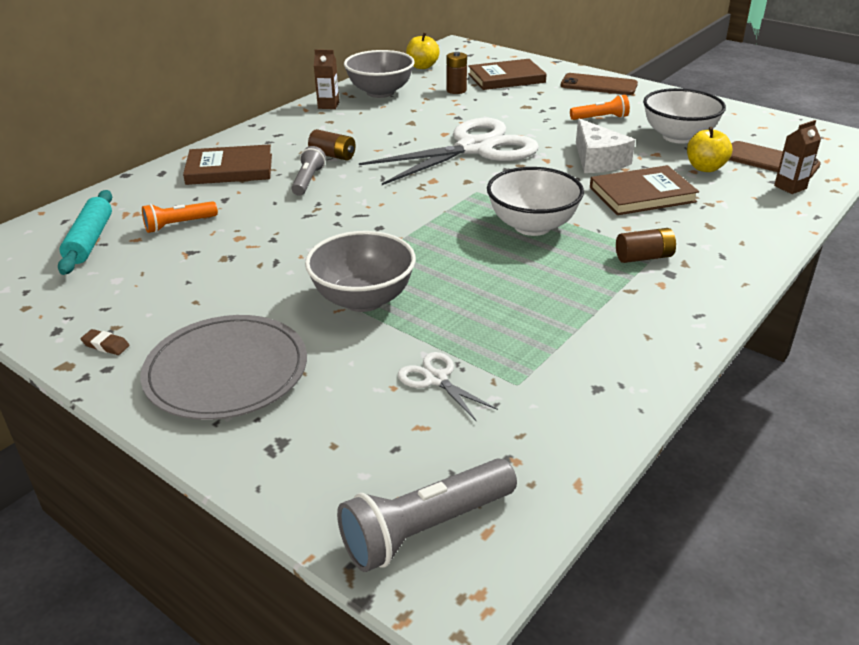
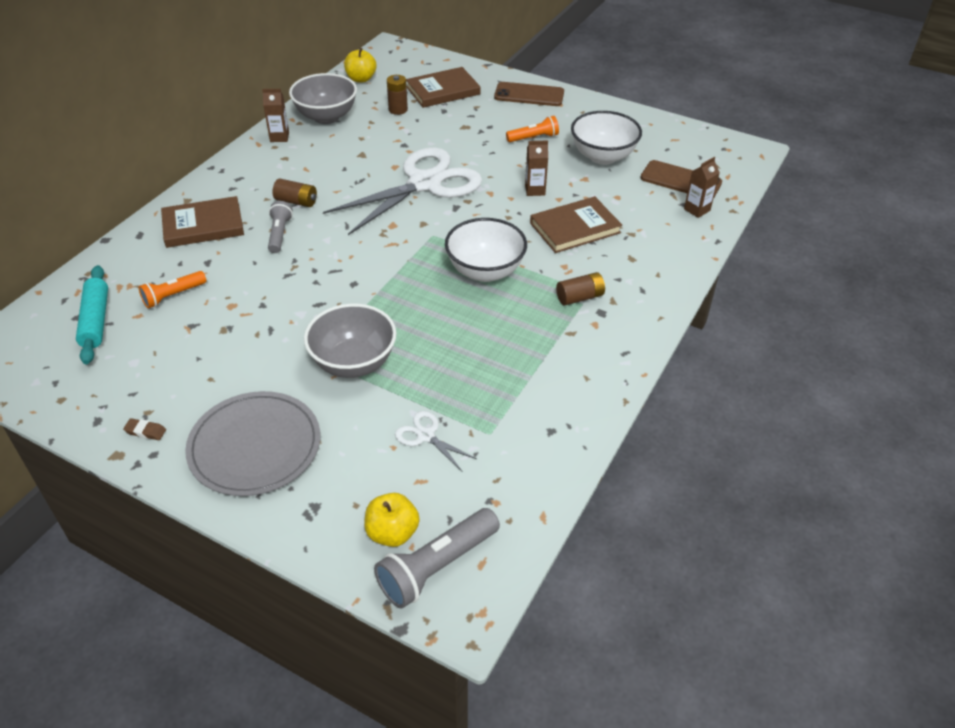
camera: 10 degrees left, 10 degrees up
white cheese [576,119,635,173] -> brown carton [525,140,548,196]
yellow apple [687,127,732,172] -> yellow apple moved to [364,493,420,547]

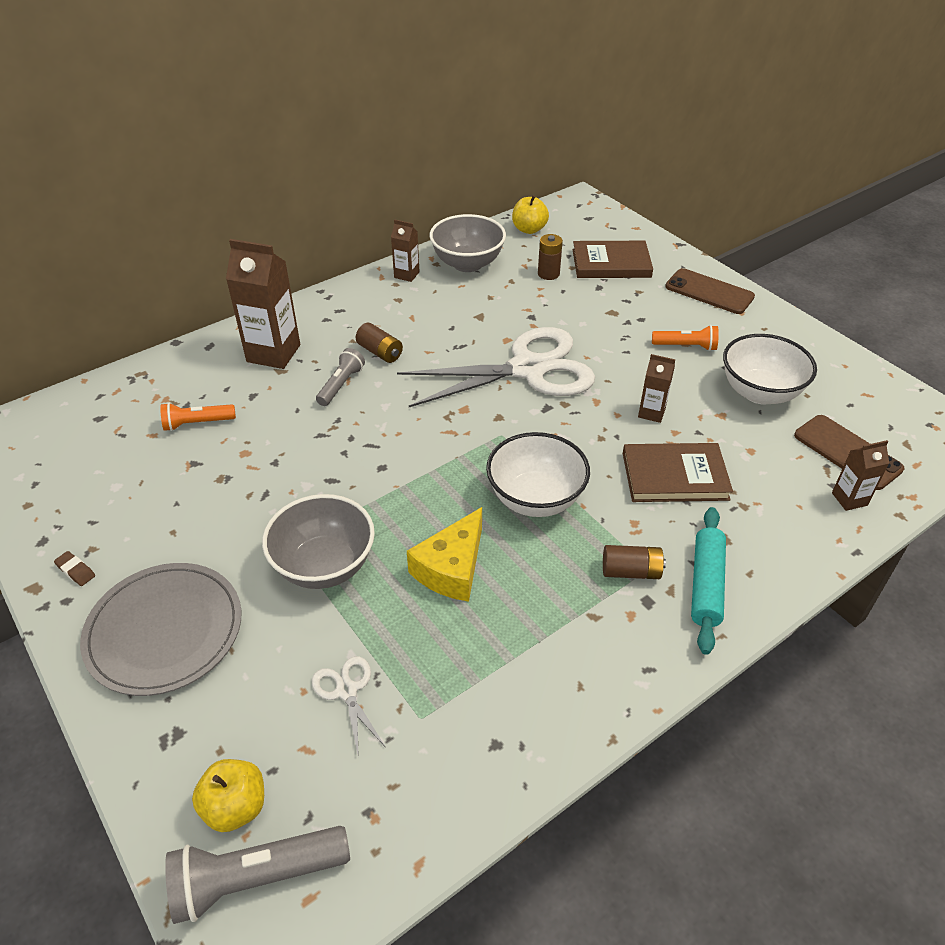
camera: 25 degrees right, 0 degrees up
turquoise rolling pin [76,265,108,364] -> turquoise rolling pin moved to [691,507,726,655]
brown book [161,196,244,248] -> brown carton [226,239,300,369]
none -> yellow cheese [407,507,482,602]

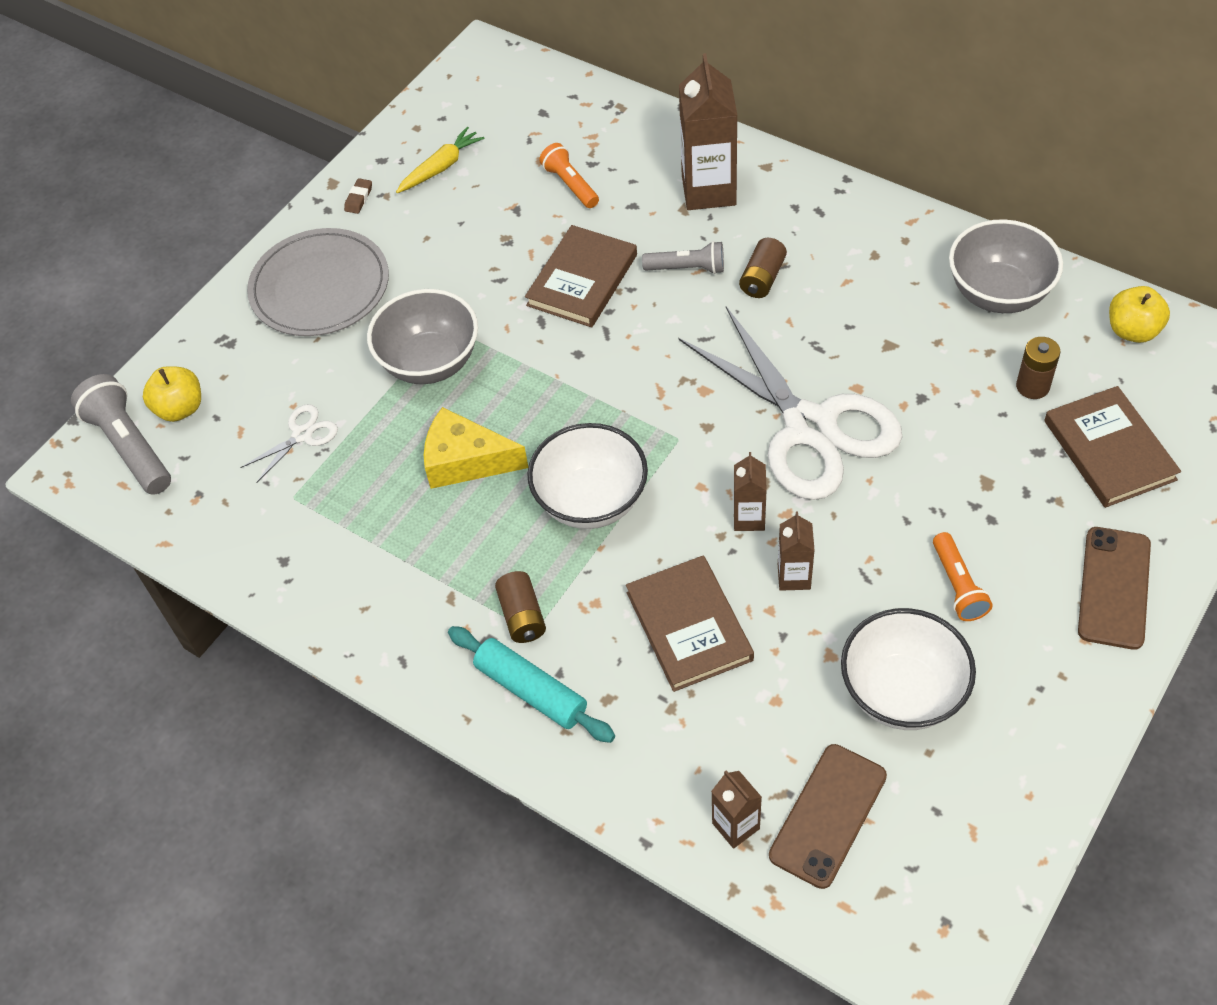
camera: 75 degrees right, 10 degrees up
brown carton [391,220,420,282] -> brown carton moved to [734,452,767,531]
turquoise rolling pin [691,507,726,655] -> turquoise rolling pin turned 45 degrees clockwise [448,626,615,743]
none -> yellow carrot [396,127,485,193]
none -> brown book [525,225,637,327]

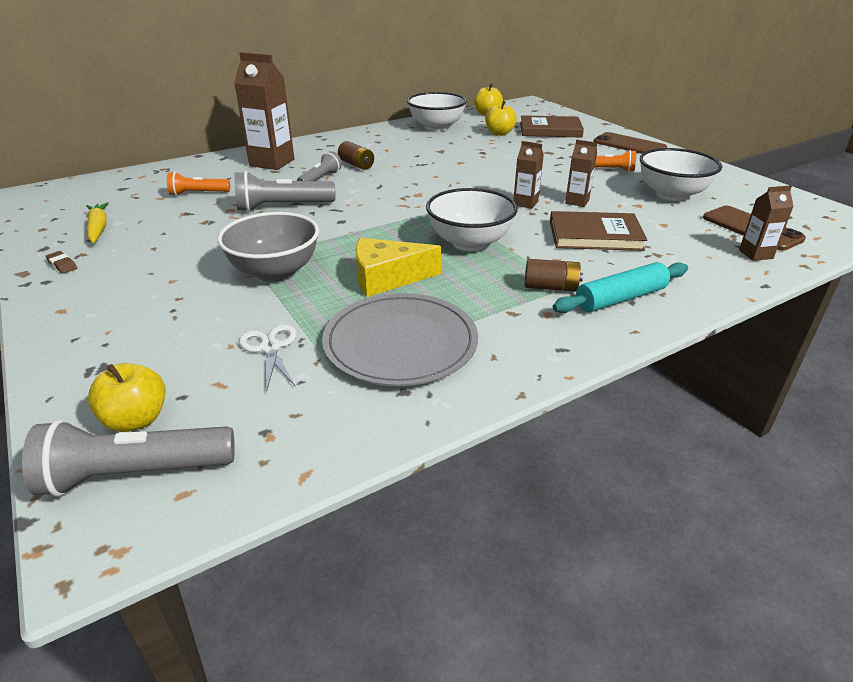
camera: 70 degrees left, 20 degrees down
grey plate [247,228,389,336] -> grey plate moved to [322,293,478,386]
yellow cheese [424,407,528,489] -> yellow cheese turned 45 degrees clockwise [356,238,442,297]
brown book [525,225,637,327] -> grey flashlight [234,171,335,212]
white scissors [678,307,902,500] -> none
grey bowl [949,219,1063,313] -> white bowl [407,92,467,131]
brown battery [1016,337,1060,399] -> yellow apple [485,101,517,136]

